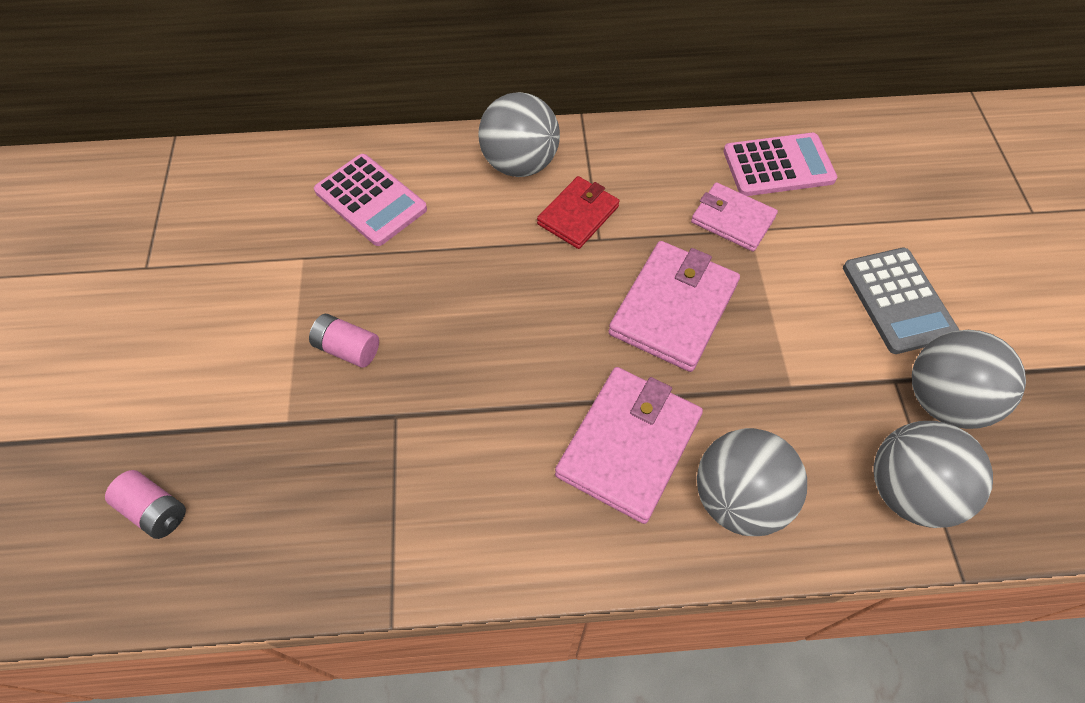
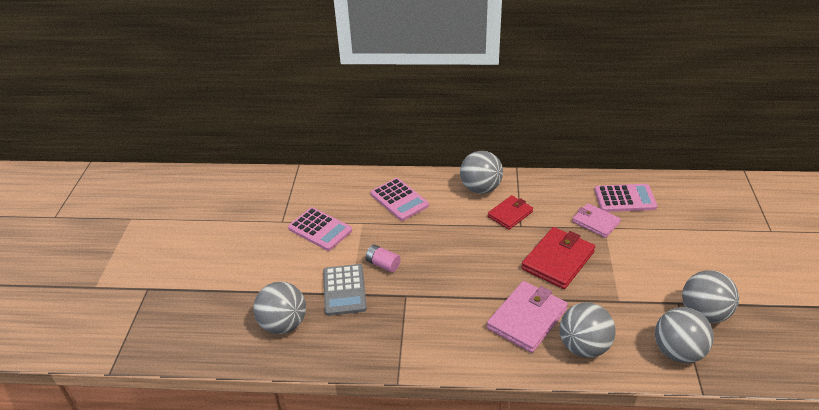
camera: 10 degrees right, 20 degrees down
pink battery [105,470,186,539] -> grey ball [253,282,306,334]
pink wallet [608,241,740,372] -> red wallet [521,227,595,289]
grey calculator [843,248,960,354] -> grey calculator moved to [323,264,367,316]
none -> pink calculator [288,207,352,251]

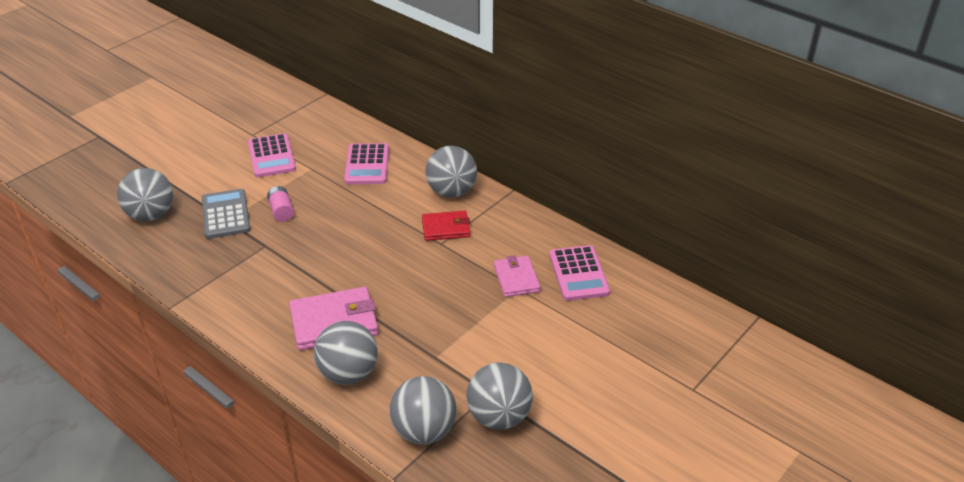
camera: 35 degrees right, 0 degrees up
grey calculator [323,264,367,316] -> grey calculator turned 135 degrees clockwise [202,189,251,239]
red wallet [521,227,595,289] -> none
pink calculator [595,184,657,212] -> pink calculator turned 45 degrees clockwise [549,245,610,301]

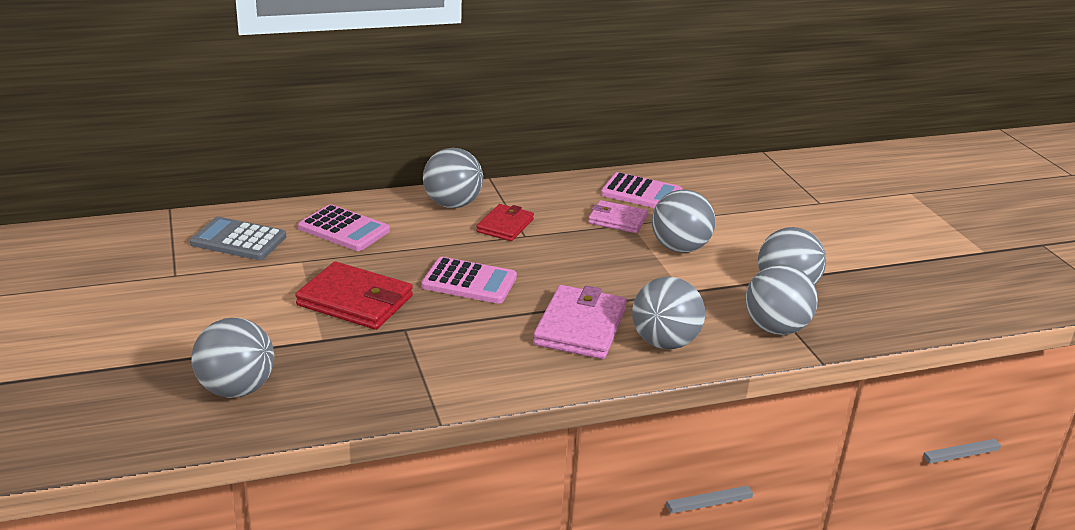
camera: 60 degrees left, 10 degrees down
grey calculator [202,189,251,239] -> grey calculator moved to [190,217,286,260]
pink calculator [248,133,296,177] -> pink calculator moved to [421,257,517,304]
pink battery [267,186,294,222] -> red wallet [295,262,413,330]
none -> grey ball [652,190,715,253]

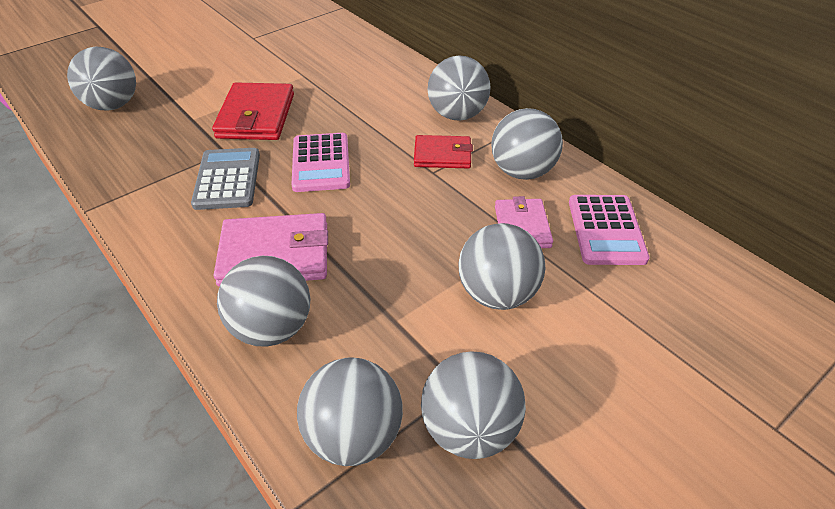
camera: 70 degrees right, 15 degrees up
grey calculator [190,217,286,260] -> grey calculator moved to [191,148,260,210]
pink calculator [298,204,390,251] -> none
none -> grey ball [491,108,563,180]

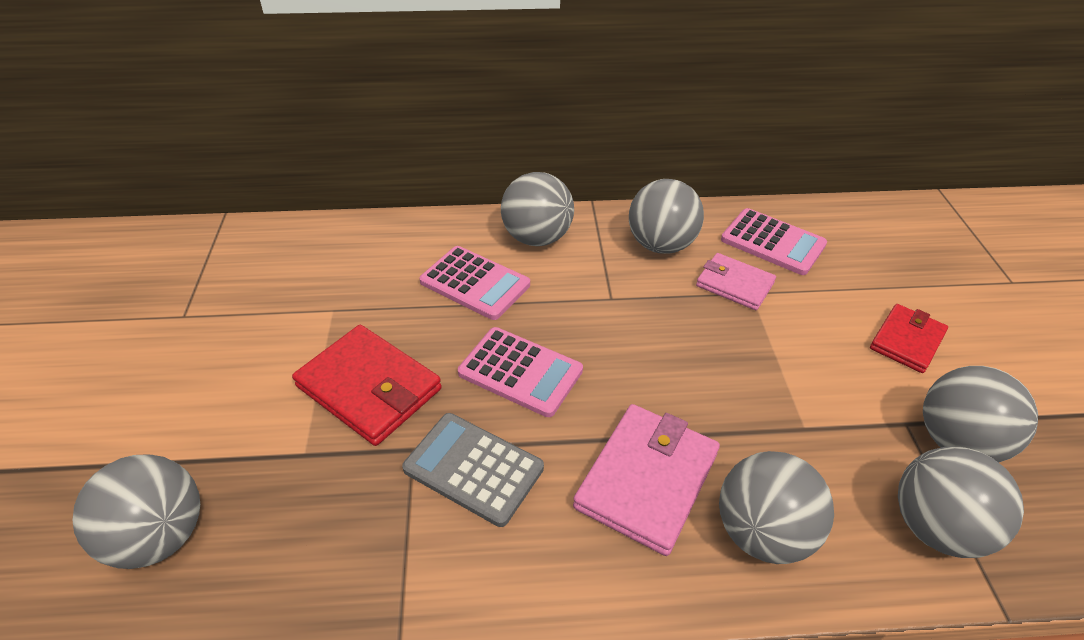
camera: 55 degrees left, 0 degrees up
red wallet [414,135,473,168] -> red wallet moved to [870,304,948,373]
grey ball [459,223,545,310] -> none
none -> pink calculator [419,246,530,320]

